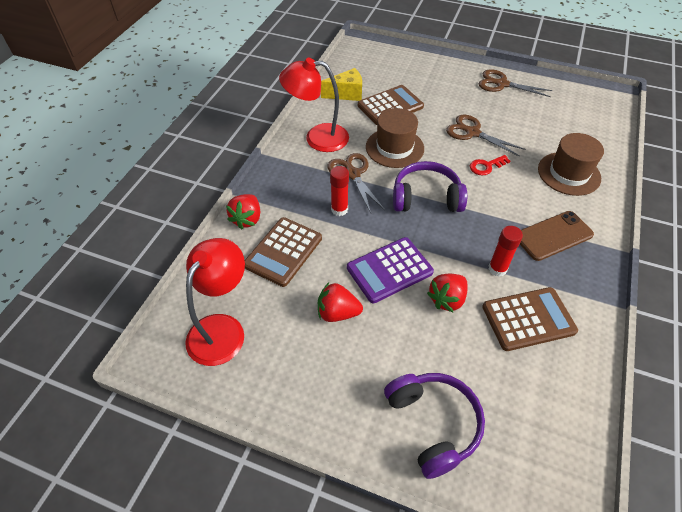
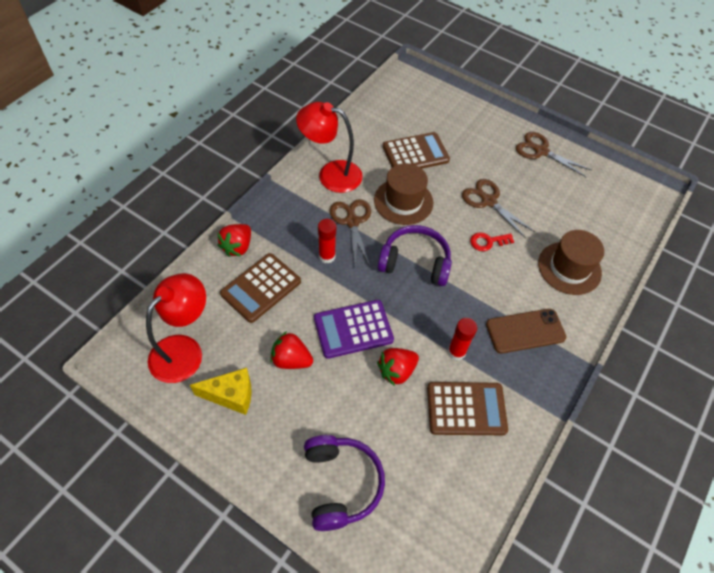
camera: 10 degrees right, 5 degrees up
yellow cheese [321,68,362,101] -> yellow cheese moved to [190,368,252,415]

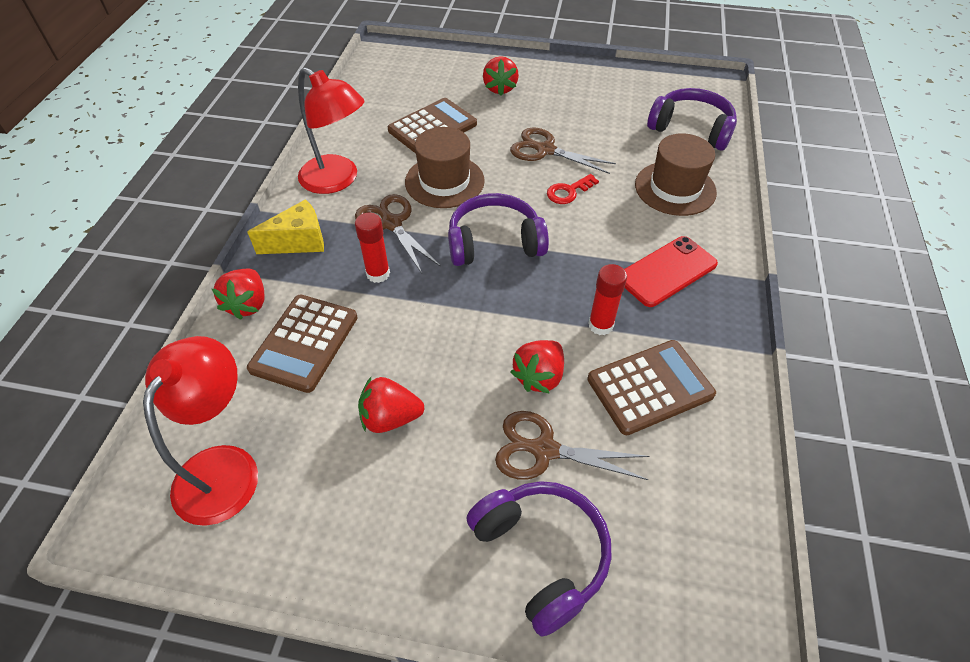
camera: 20 degrees left, 5 degrees down
yellow cheese [190,368,252,415] -> yellow cheese moved to [247,199,324,254]
red lamp [296,102,363,193] -> red lamp turned 135 degrees counterclockwise [298,67,365,194]
purple calculator [314,300,394,359] -> none
brown phone [486,309,566,353] -> red phone [624,236,718,307]
brown scissors [516,132,591,178] -> brown scissors moved to [495,411,649,480]
none -> red strawberry [483,56,519,96]
none -> purple headphones [647,88,737,151]

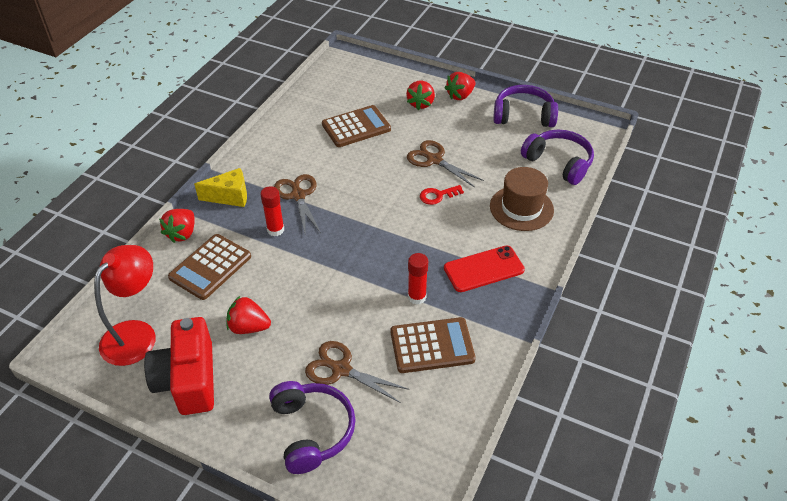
camera: 15 degrees right, 5 degrees down
red lamp [298,67,365,194] -> none
brown hat [405,127,485,208] -> none
purple headphones [448,193,549,266] -> purple headphones moved to [493,85,558,127]
red strawberry [510,340,564,393] -> red strawberry moved to [445,72,476,100]
none -> red camera [144,317,214,415]

